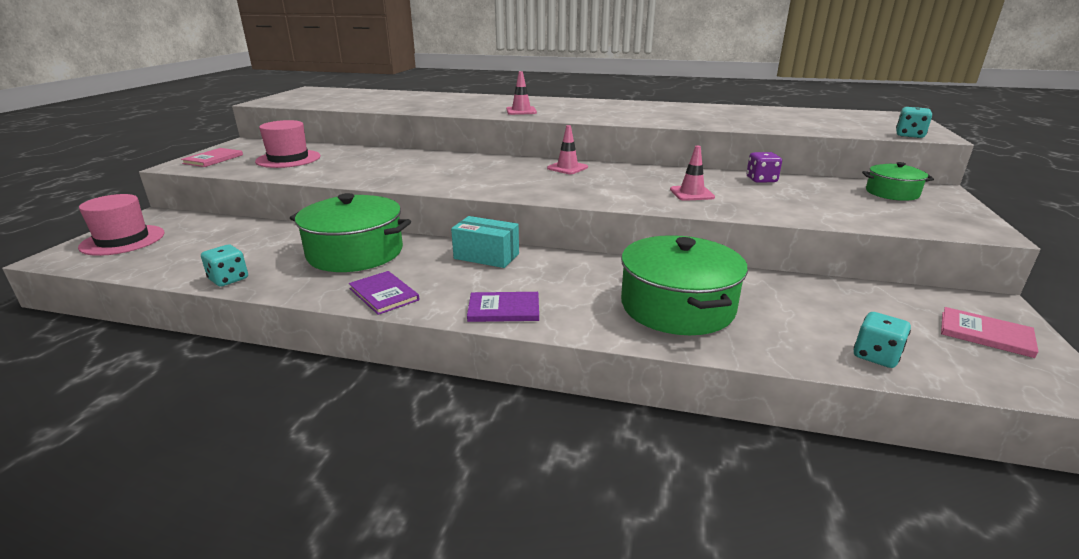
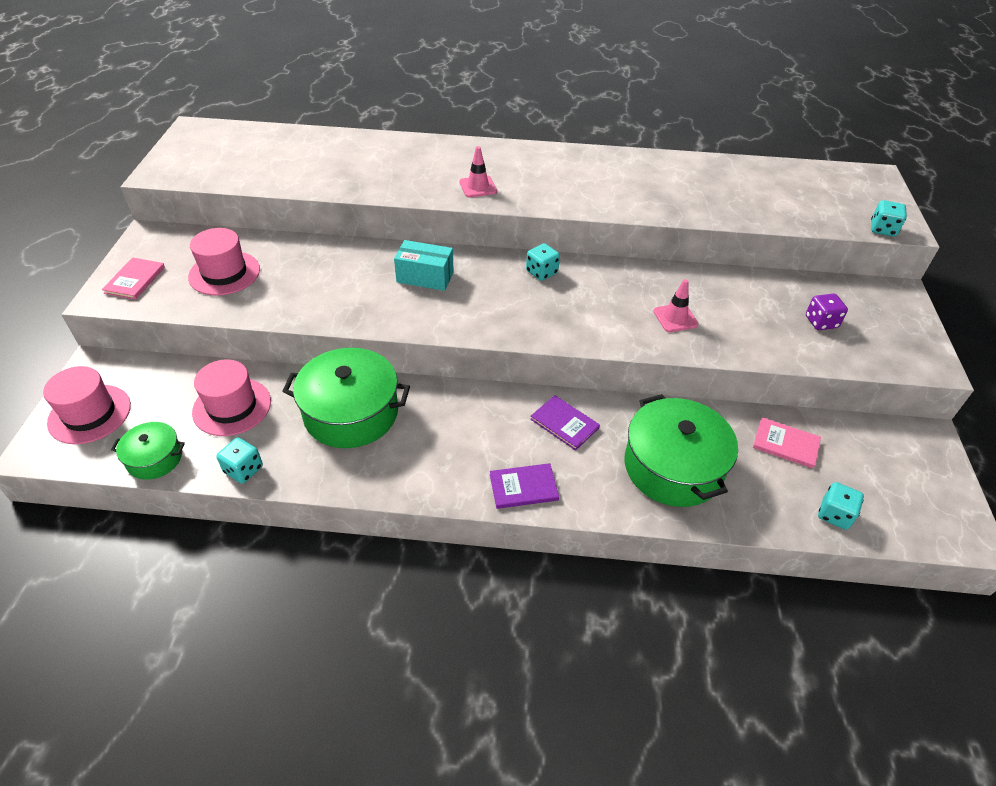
camera: 10 degrees left, 20 degrees up
purple book [349,271,419,315] -> purple book moved to [530,395,600,451]
turquoise box [451,216,519,268] -> turquoise box moved to [394,240,454,291]
pink traffic cone [547,125,588,174] -> turquoise dice [526,243,560,281]
purple dice [746,152,782,183] -> purple dice moved to [806,293,848,330]
green pot [862,162,934,201] -> green pot moved to [111,422,185,480]
pink book [941,307,1039,358] -> pink book moved to [753,417,821,468]
none -> pink hat [192,359,271,436]

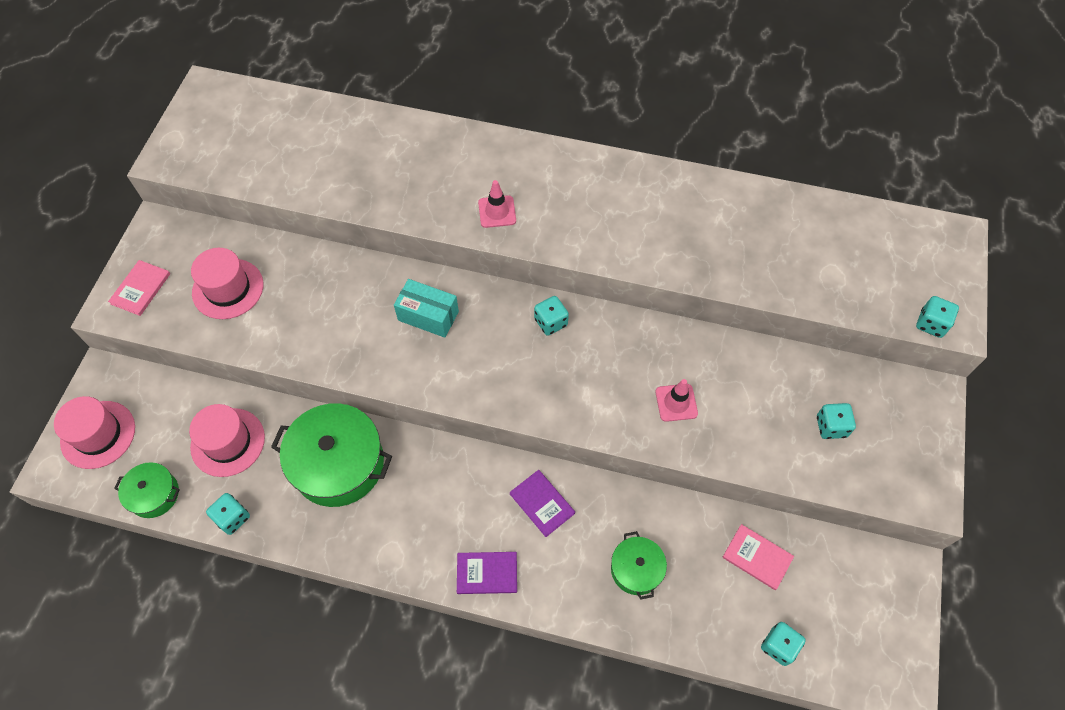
camera: 10 degrees right, 15 degrees up
green pot [624,394,738,507] -> green pot [611,531,667,600], size x0.53
purple dice [806,293,848,330] -> turquoise dice [817,403,856,439]

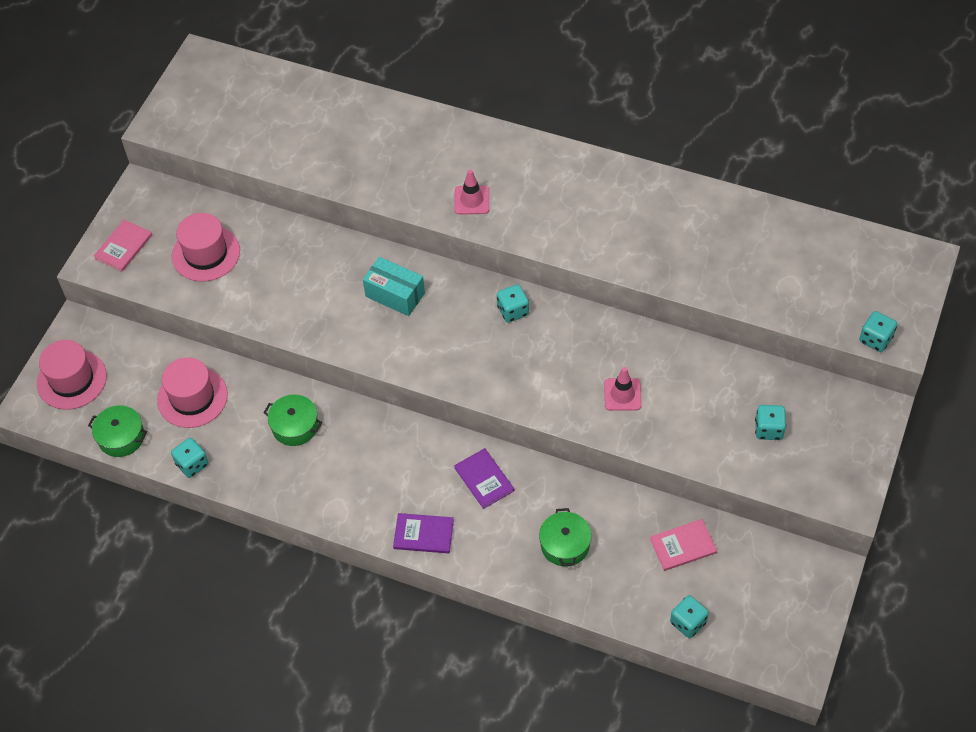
camera: 10 degrees right, 5 degrees down
green pot [271,403,392,507] -> green pot [264,394,322,446], size x0.53
pink book [722,524,794,590] -> pink book turned 60 degrees counterclockwise [650,519,717,571]

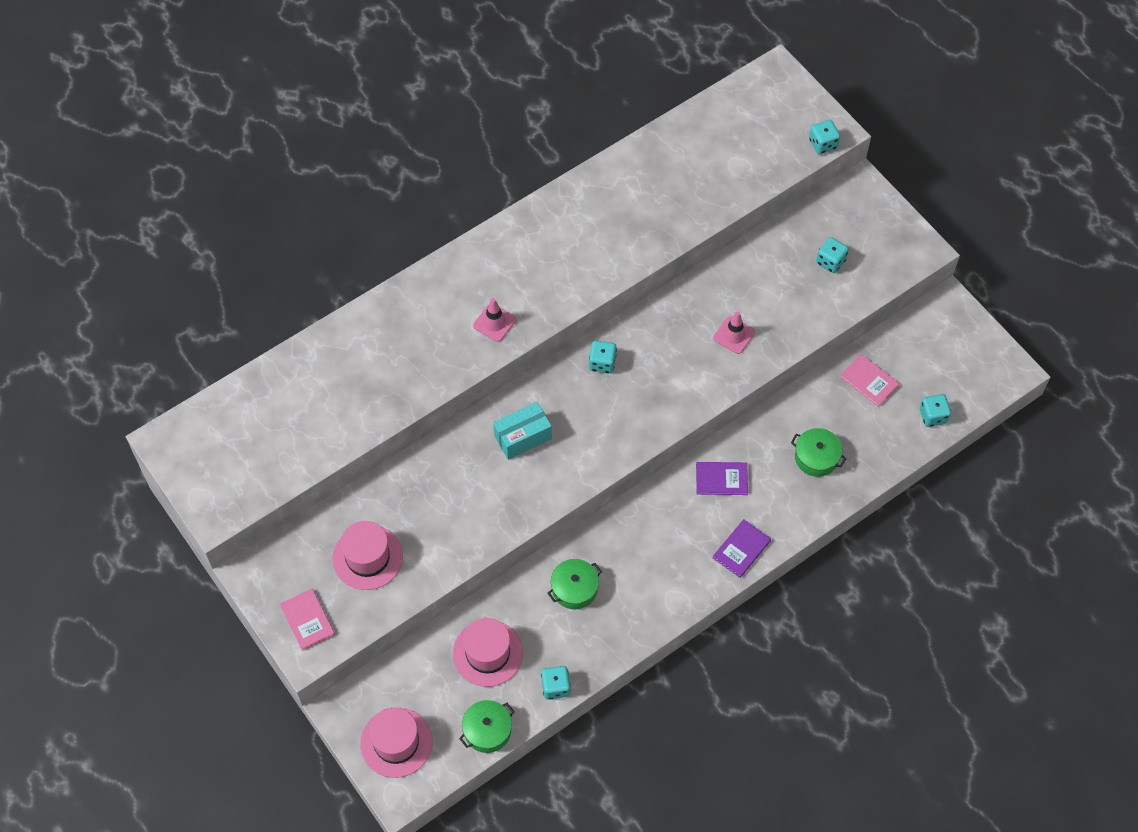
camera: 60 degrees left, 5 degrees up
pink book [650,519,717,571] -> pink book turned 60 degrees counterclockwise [840,354,899,407]

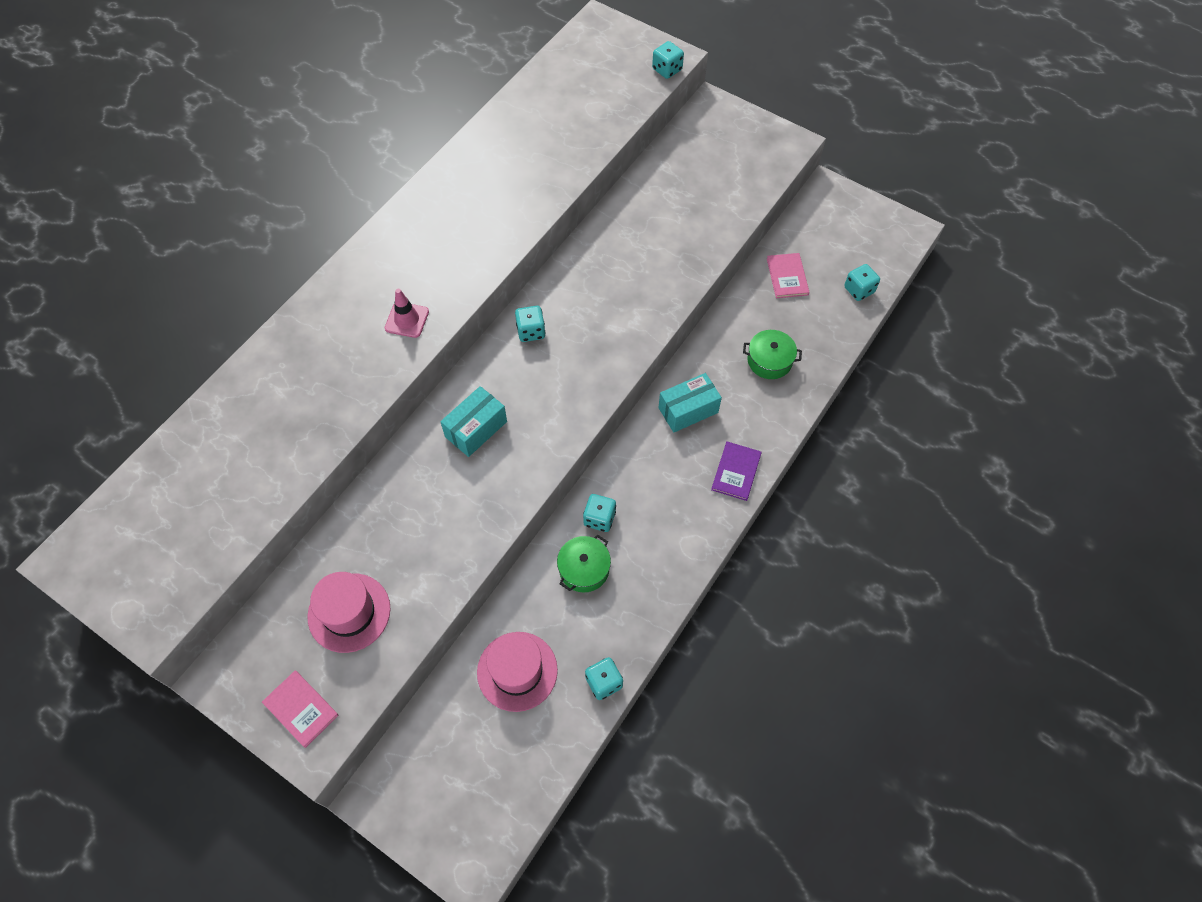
camera: 20 degrees left, 0 degrees up
pink hat [360,707,433,778] -> none
green pot [459,700,515,753] -> none
purple book [696,462,748,495] -> turquoise box [658,373,722,433]
pink traffic cone [713,311,755,354] -> none
turquoise dice [816,237,849,273] -> turquoise dice moved to [583,494,616,532]
pink book [840,354,899,407] -> pink book turned 60 degrees clockwise [767,253,810,298]

